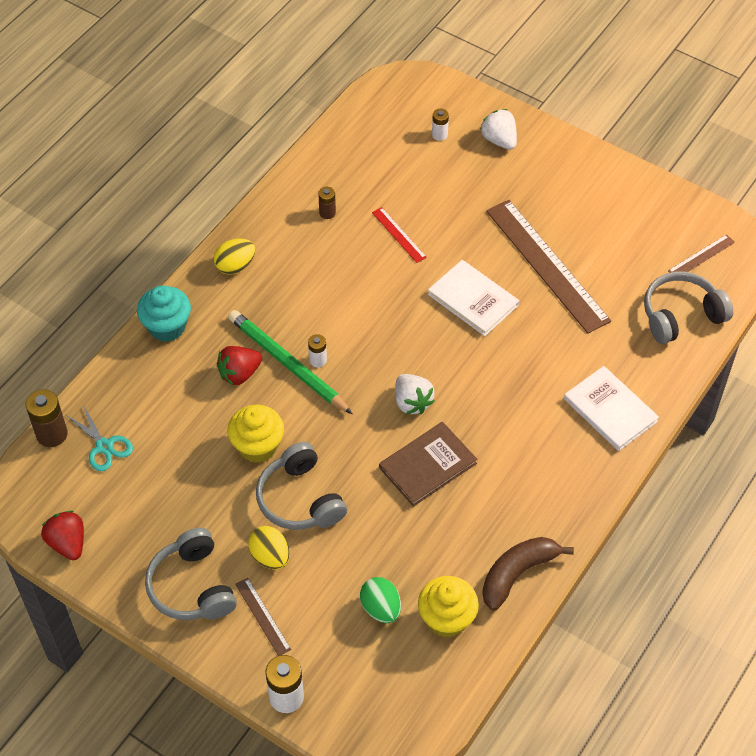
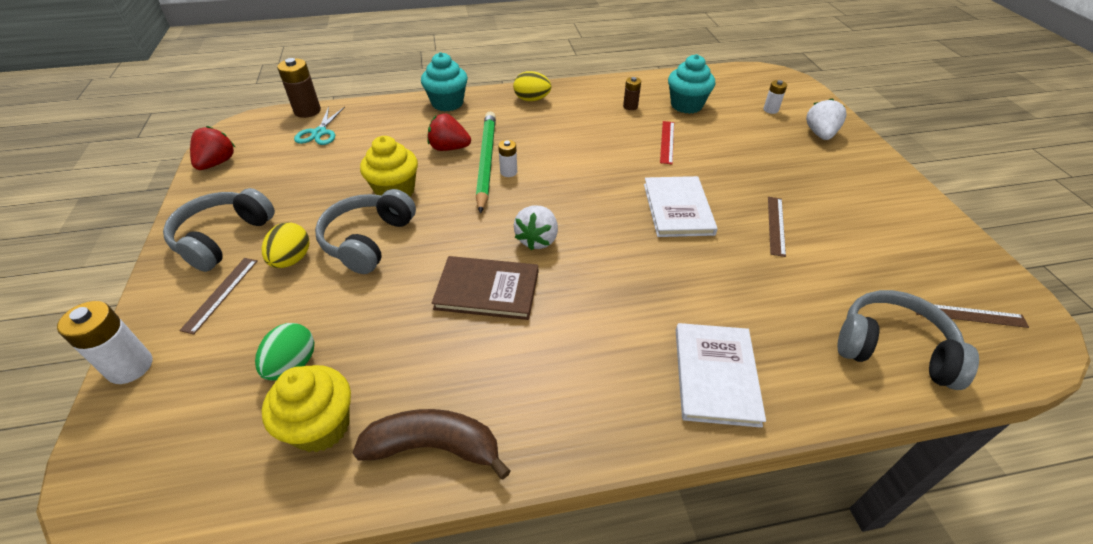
camera: 45 degrees right, 10 degrees down
brown ruler [486,200,611,334] -> brown ruler [768,197,786,257], size x0.44
none -> turquoise cupcake [668,54,715,114]

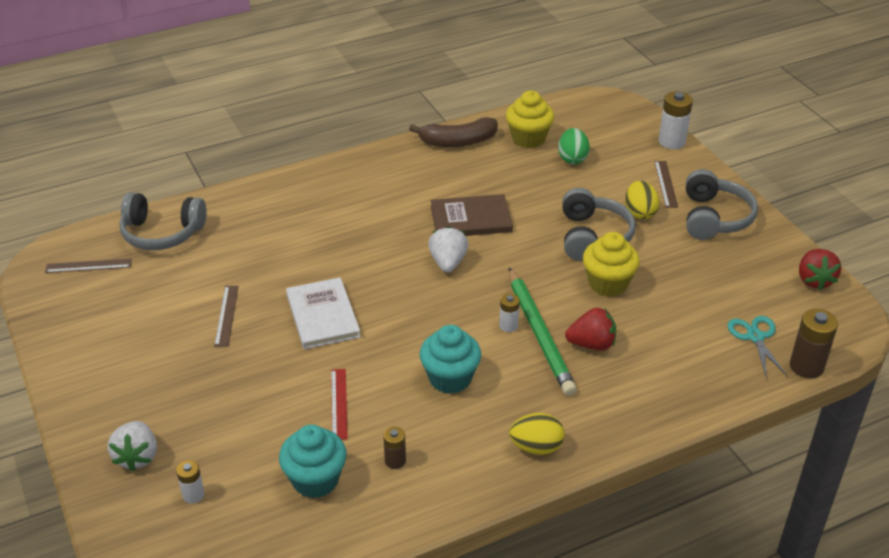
camera: 165 degrees right, 5 degrees down
turquoise cupcake [421,52,468,111] -> turquoise cupcake moved to [420,325,481,394]
white book [676,323,766,428] -> none

